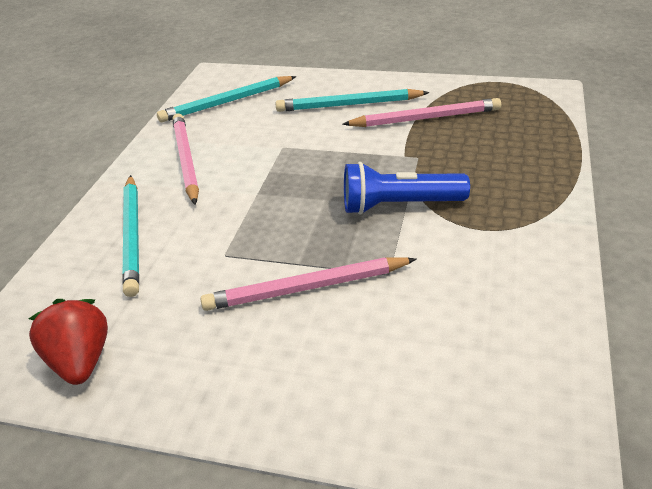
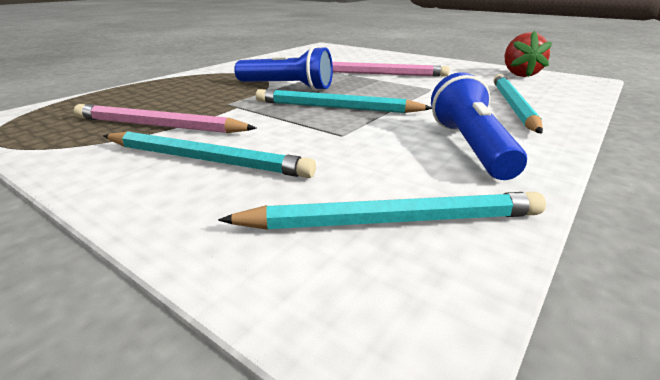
camera: 160 degrees left, 10 degrees down
pink pencil [172,114,199,205] -> blue flashlight [431,72,527,180]
none -> turquoise pencil [256,89,432,113]

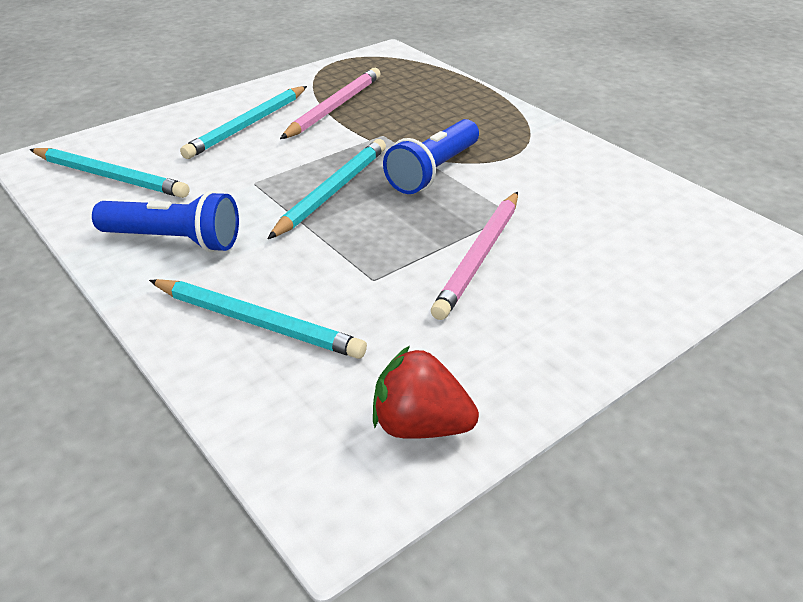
camera: 105 degrees right, 10 degrees up
turquoise pencil [218,192,546,230] -> turquoise pencil turned 75 degrees counterclockwise [29,148,189,198]

